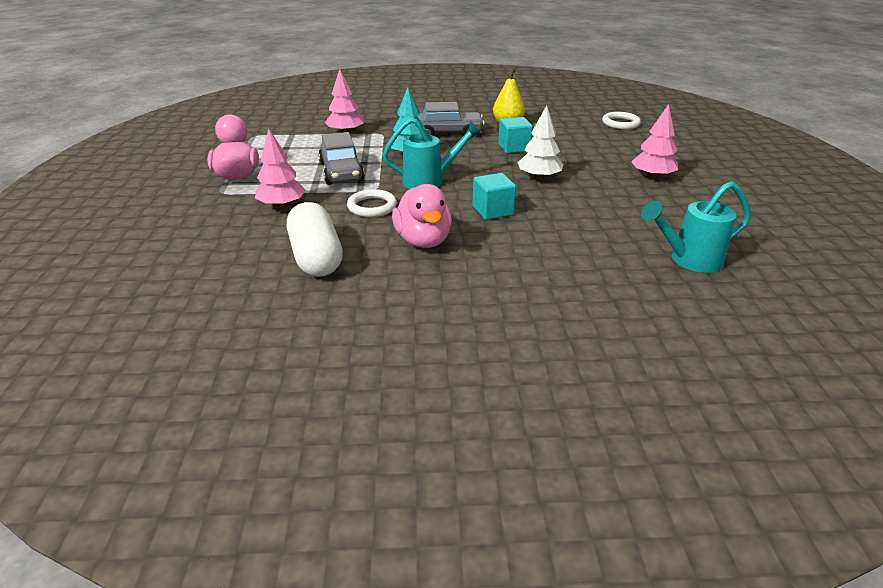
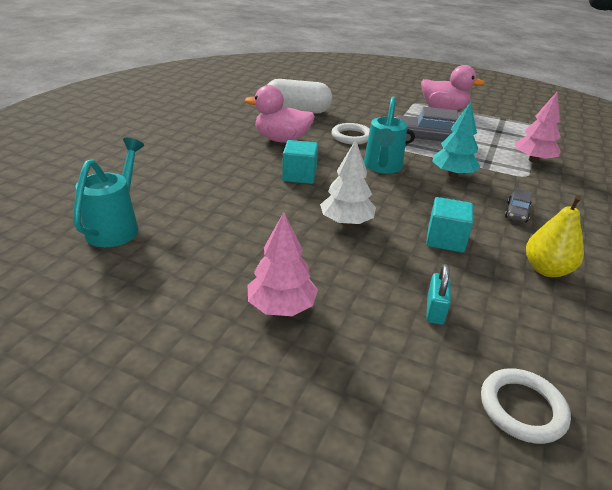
camera: 115 degrees right, 0 degrees up
pink tree [255,129,306,208] -> none
grey car [418,102,485,138] -> grey car [505,189,532,222], size x0.50
none -> turquoise padlock [426,264,451,325]

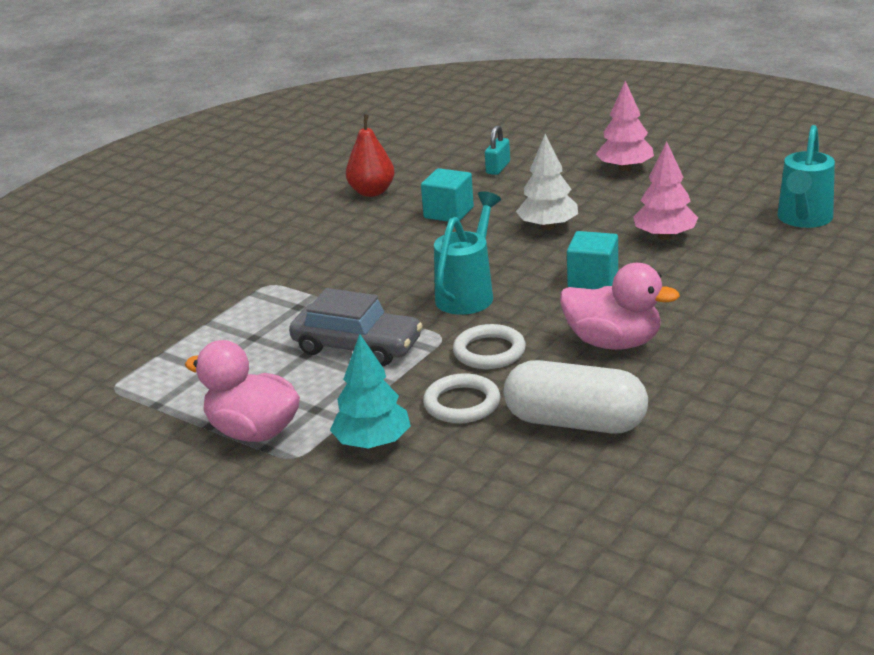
camera: 165 degrees left, 5 degrees down
turquoise tree [432,102,480,177] -> turquoise tree moved to [330,334,411,449]
white ring [481,368,571,444] -> white ring moved to [423,373,500,423]
grey car [505,189,532,222] -> none
pink tree [515,92,561,163] -> pink tree moved to [633,141,698,240]
yellow pear [526,195,584,277] -> red pear [346,114,395,197]

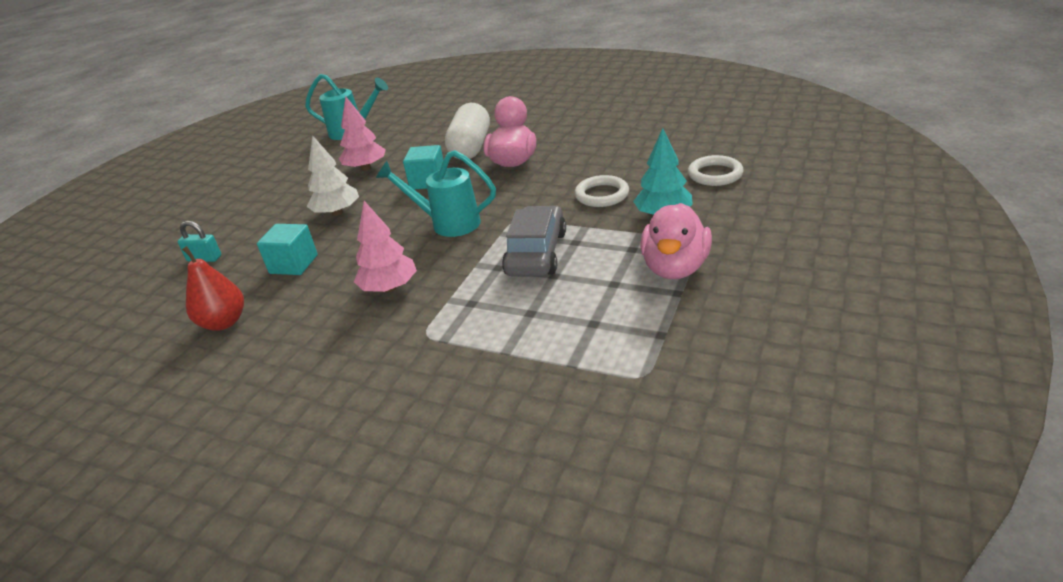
camera: 100 degrees left, 5 degrees up
white ring [453,324,526,369] -> white ring moved to [688,155,744,186]
white capsule [504,360,648,434] -> white capsule moved to [445,103,490,159]
pink tree [596,81,654,171] -> pink tree moved to [354,201,417,292]

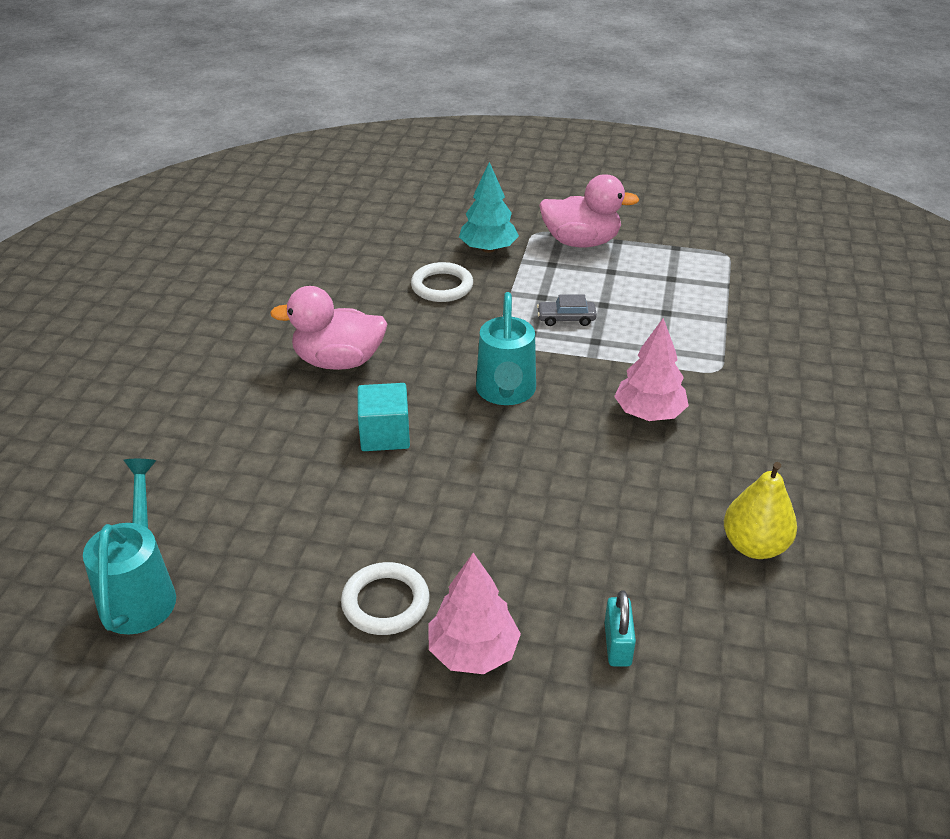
camera: 105 degrees left, 5 degrees up
red pear [182,246,244,331] -> yellow pear [724,462,797,559]
turquoise cube [257,224,318,275] -> none
white tree [307,135,359,216] -> none
pink tree [339,97,386,171] -> pink tree moved to [429,553,521,674]
white capsule [445,103,490,159] -> none
grey car [502,206,566,276] -> grey car [537,295,597,326], size x0.50
white ring [688,155,744,186] -> white ring moved to [341,562,430,635]

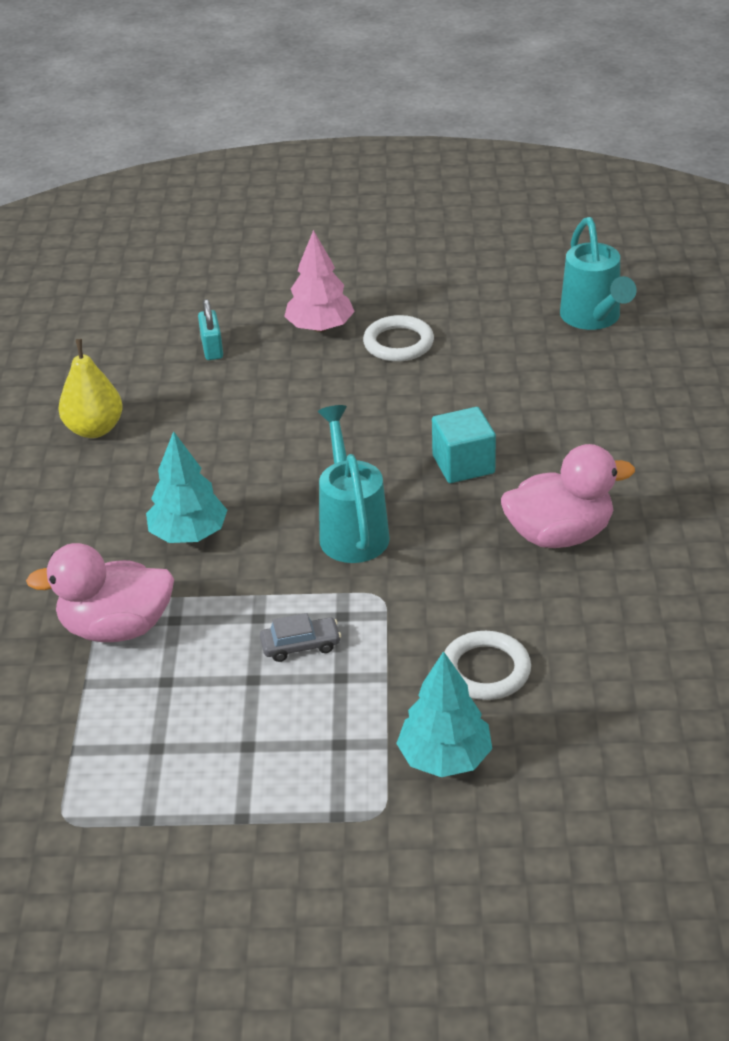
camera: 170 degrees right, 0 degrees up
pink duck [539,174,640,247] -> pink duck moved to [26,543,174,642]
pink tree [614,318,689,421] -> turquoise tree [146,431,227,543]

